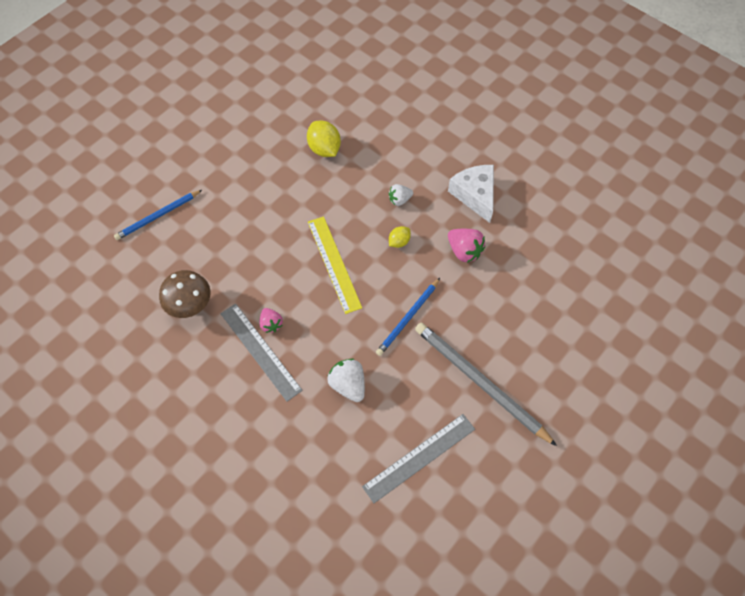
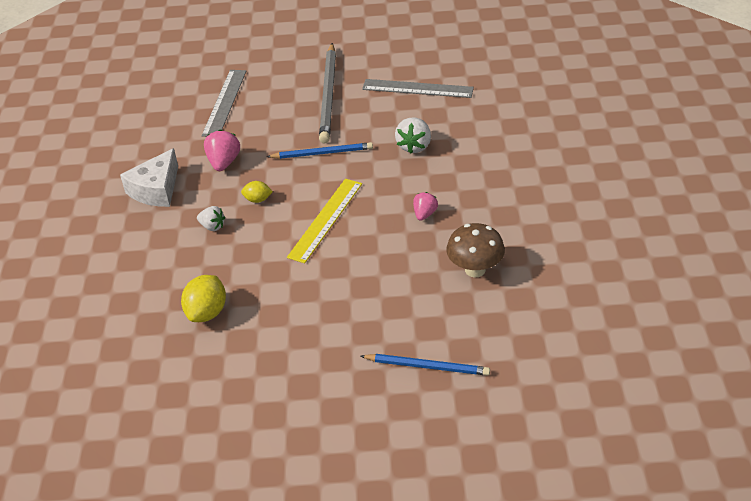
camera: 130 degrees left, 20 degrees down
grey ruler [221,304,303,402] -> grey ruler moved to [202,70,246,137]

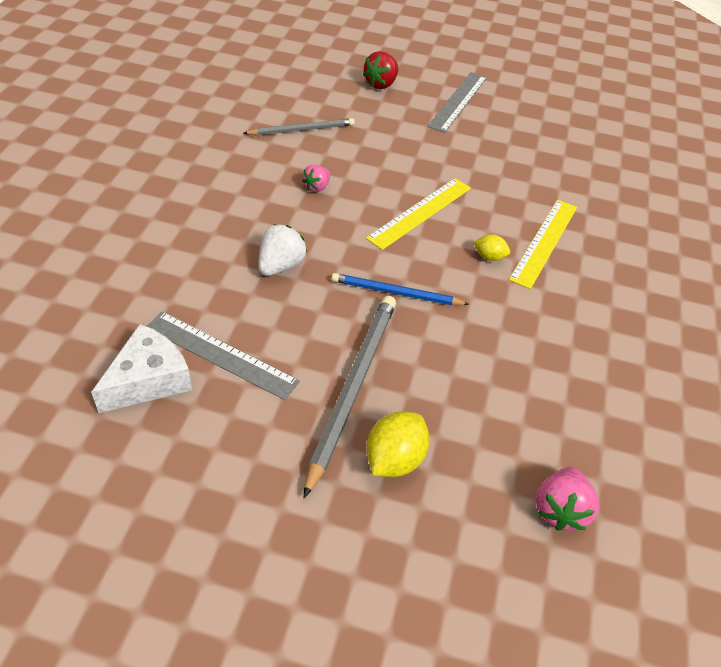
camera: 170 degrees left, 5 degrees up
white cheese [120,148,178,207] -> white cheese moved to [91,324,192,413]
yellow lemon [181,275,226,322] -> yellow lemon moved to [366,411,430,477]
white strawberry [197,206,225,231] -> yellow ruler [509,200,577,289]
grey ruler [202,70,246,137] -> grey ruler moved to [427,72,487,133]
pink strawberry [204,130,240,171] -> pink strawberry moved to [536,467,599,531]
blue pencil [361,354,490,376] -> red strawberry [363,51,399,89]
brown mushroom [446,223,505,277] -> grey pencil [243,118,355,135]

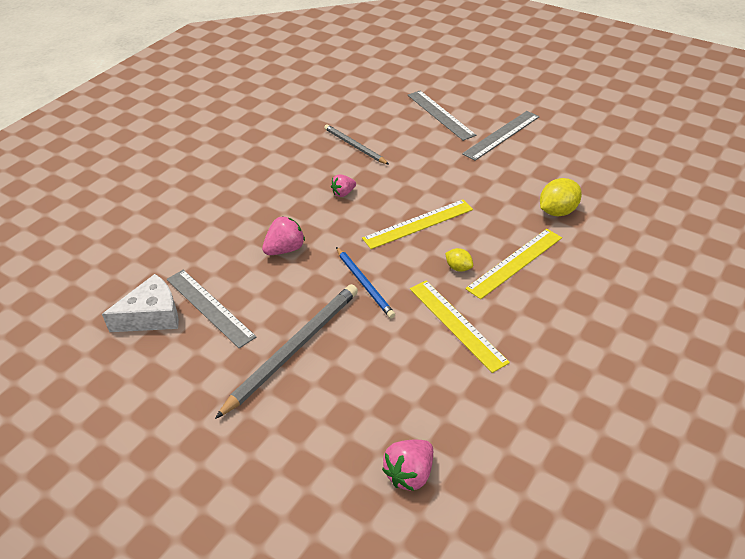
camera: 25 degrees right, 5 degrees down
grey pencil [243,118,355,135] -> grey pencil turned 135 degrees counterclockwise [324,124,389,164]
white strawberry [258,224,307,276] -> pink strawberry [262,216,305,255]
blue pencil [331,273,470,305] -> blue pencil turned 150 degrees counterclockwise [336,247,395,319]
red strawberry [363,51,399,89] -> grey ruler [408,91,476,141]
yellow lemon [366,411,430,477] -> yellow lemon moved to [540,178,582,216]
none -> yellow ruler [410,280,510,373]

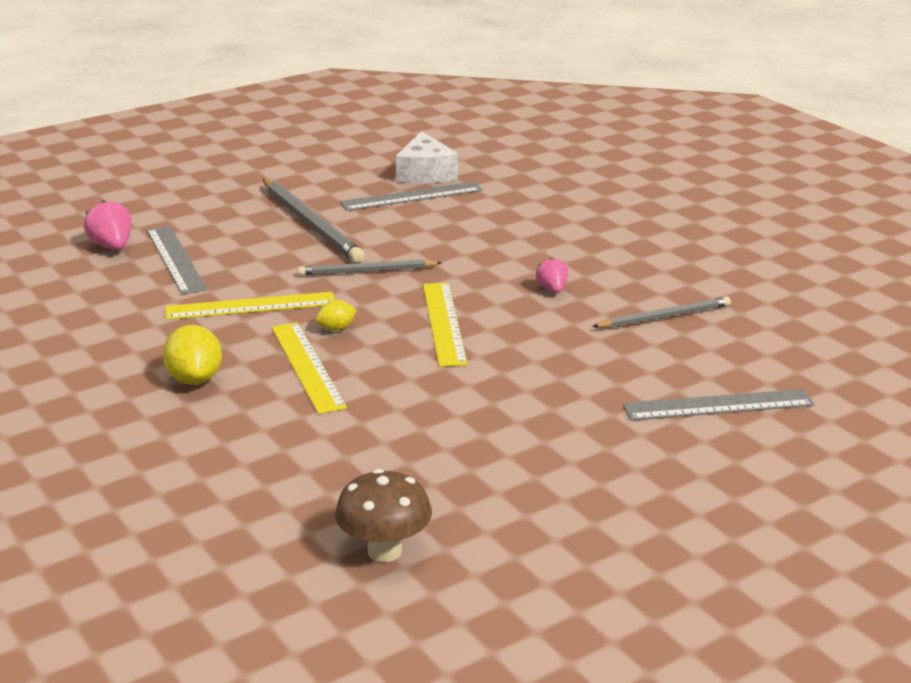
camera: 110 degrees right, 15 degrees down
pink strawberry [262,216,305,255] -> none
blue pencil [336,247,395,319] -> grey pencil [298,259,442,276]
grey ruler [462,111,540,161] -> grey ruler moved to [147,226,207,295]
yellow lemon [540,178,582,216] -> yellow lemon moved to [163,325,222,385]
none -> brown mushroom [335,469,432,562]

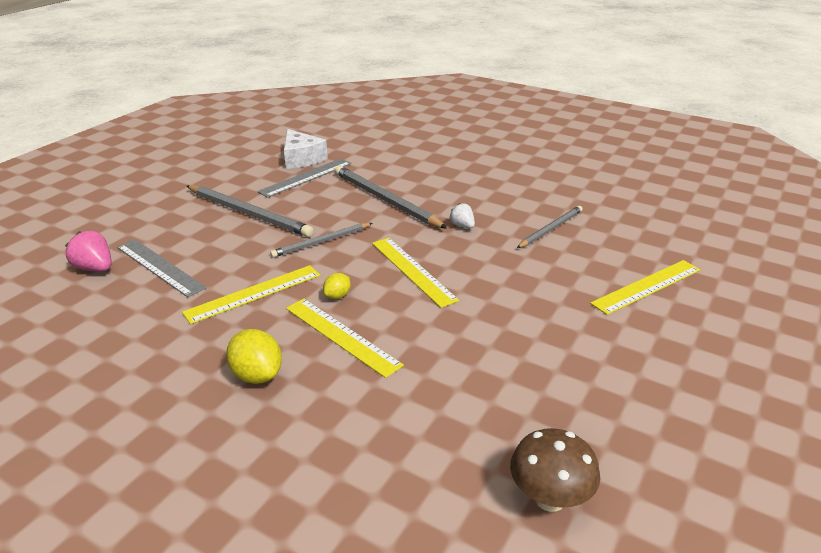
camera: 25 degrees left, 5 degrees up
pink strawberry [536,258,568,293] -> white strawberry [450,203,475,228]
grey ruler [623,389,814,421] -> yellow ruler [590,260,700,315]
none -> grey pencil [335,166,447,229]

